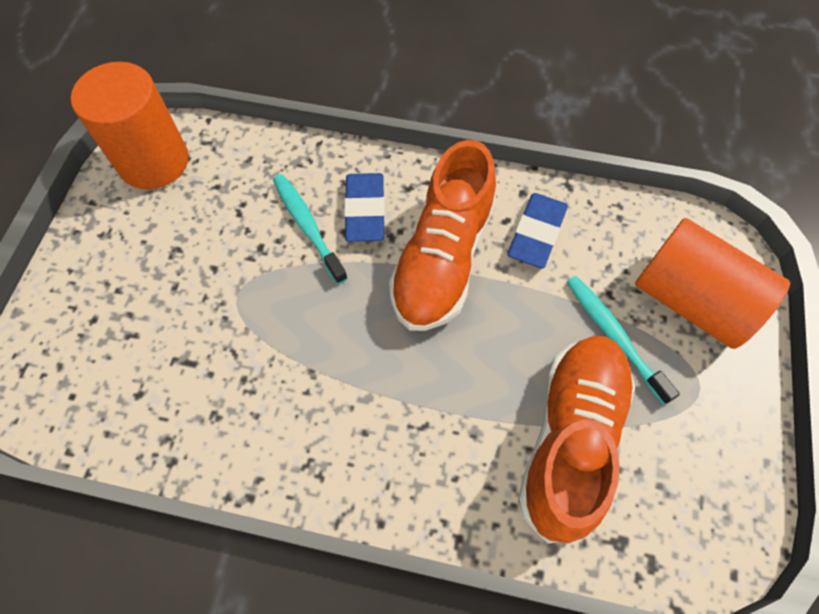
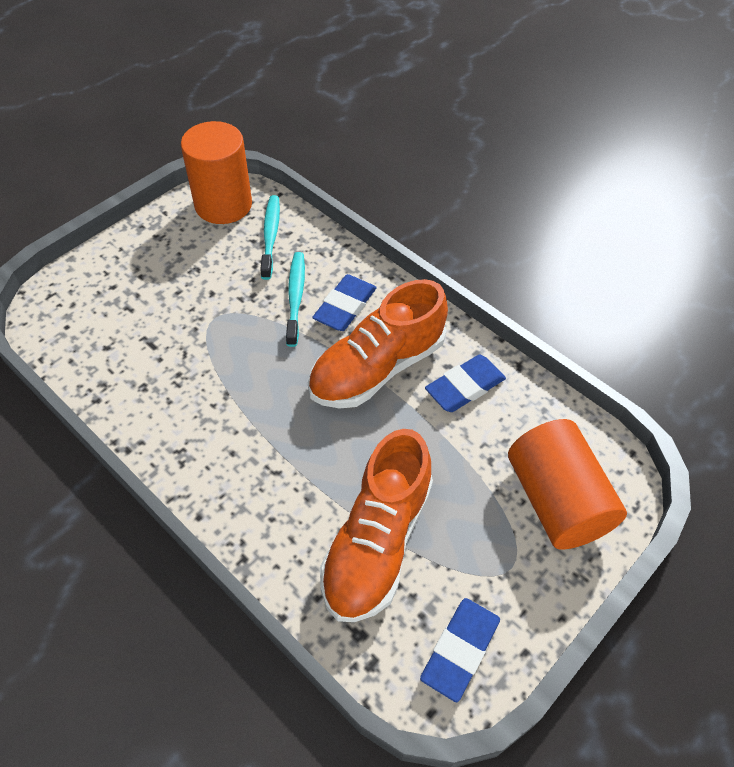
camera: 30 degrees right, 10 degrees down
orange shoe [518,336,635,544] -> orange shoe turned 150 degrees clockwise [320,429,433,622]
turquoise toothbrush [567,276,680,405] -> turquoise toothbrush moved to [260,195,280,280]
none -> blue eraser [420,598,500,702]

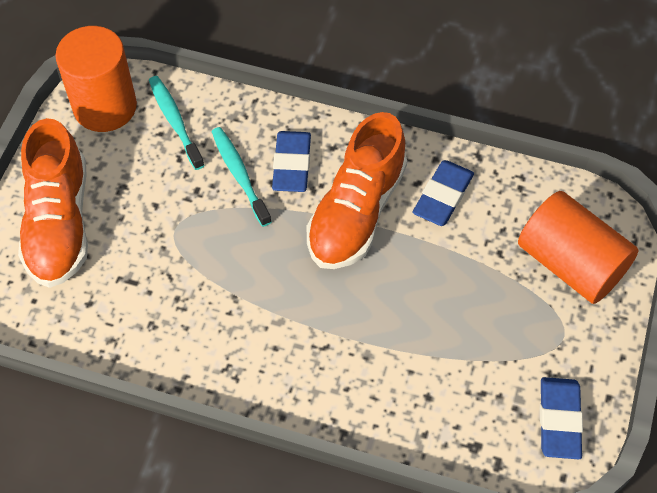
camera: 25 degrees left, 5 degrees up
orange shoe [320,429,433,622] -> orange shoe moved to [18,118,88,288]

